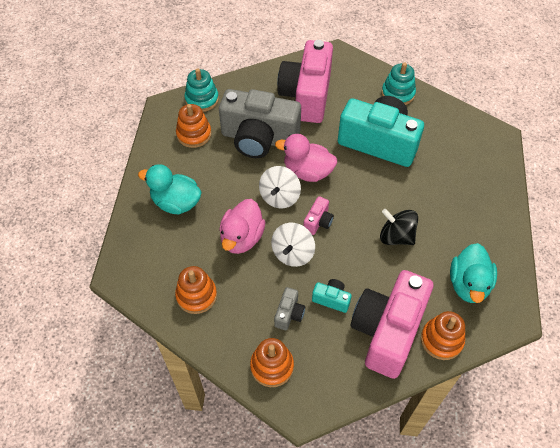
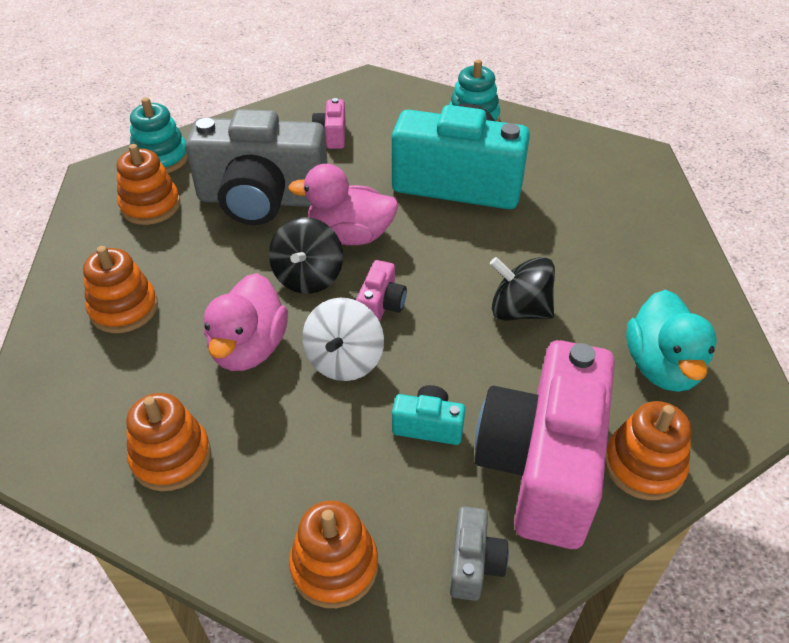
camera: 10 degrees left, 10 degrees down
turquoise duck [138,164,202,214] -> orange stacking toy [83,246,158,333]
white spinning top [259,166,301,208] -> black spinning top [269,217,343,294]
grey camera [274,287,305,330] -> grey camera moved to [450,506,509,601]
pink camera [277,40,333,123] -> pink camera [312,98,346,149], size x0.41

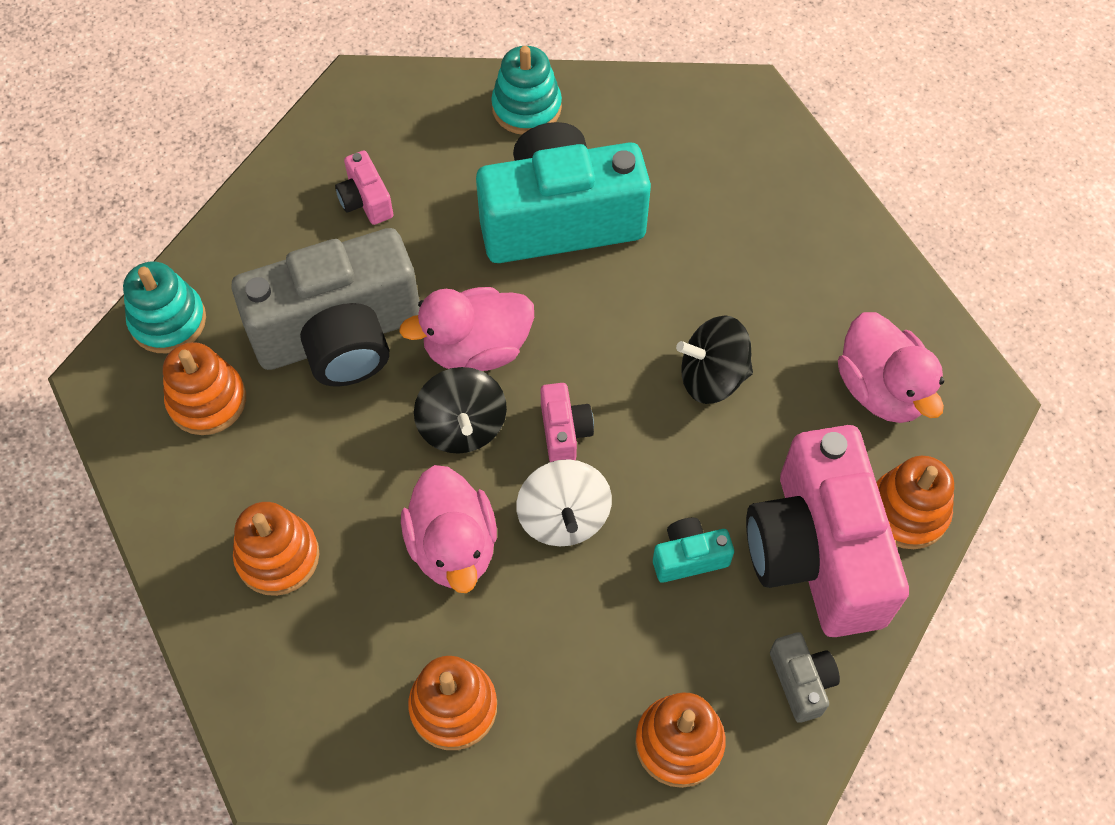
camera: 25 degrees left, 15 degrees up
turquoise duck [626,290,717,392] -> pink duck [838,312,944,423]

